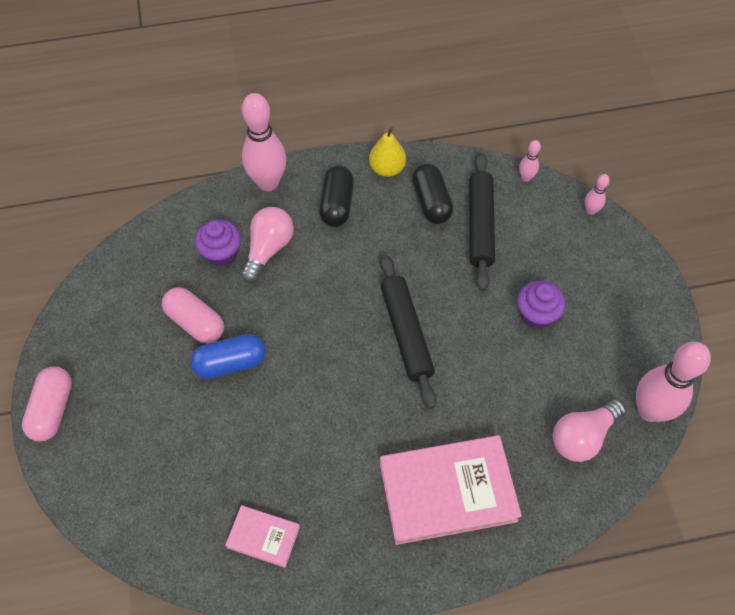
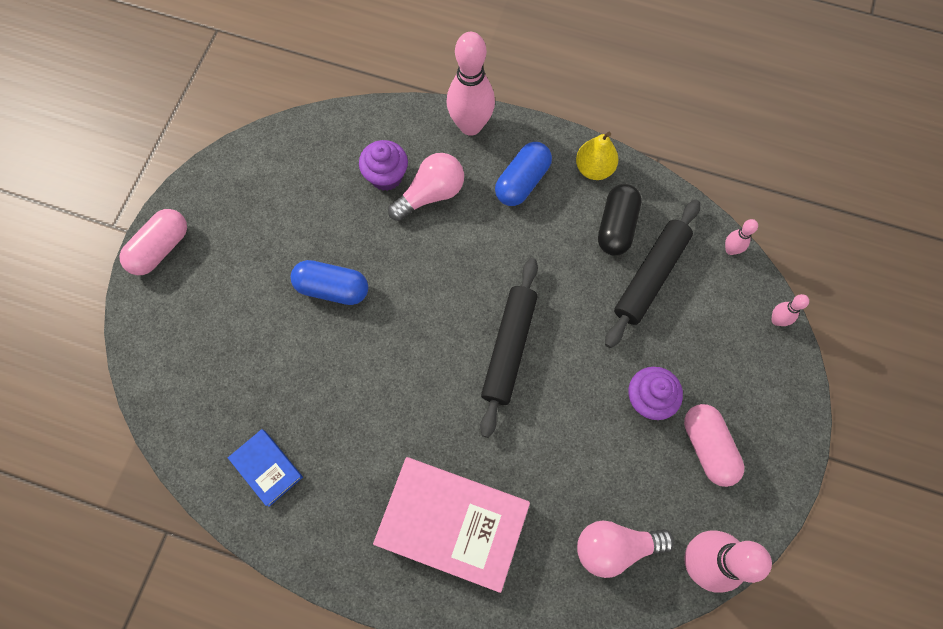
camera: 30 degrees right, 10 degrees up
pink capsule [162,287,224,344] -> pink capsule moved to [684,404,744,487]
pink book [225,505,300,568] -> blue book [228,429,303,507]
black capsule [319,165,354,227] -> blue capsule [495,142,552,206]

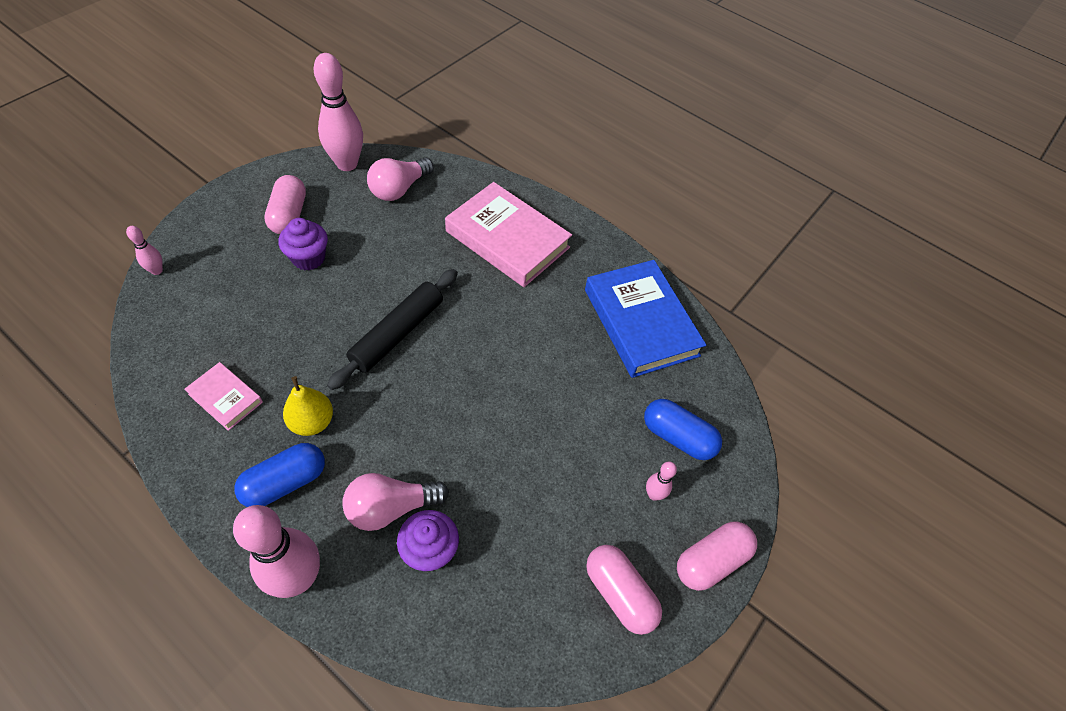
camera: 165 degrees left, 15 degrees down
blue book [228,429,303,507] -> blue book [585,260,706,378], size x2.03
blue capsule [291,260,368,305] -> blue capsule moved to [644,399,722,460]
yellow pear [576,132,618,180] -> yellow pear moved to [283,376,333,436]
pink light bulb [577,521,675,578] -> pink light bulb turned 120 degrees clockwise [367,158,434,201]
black capsule [598,184,642,256] -> pink book [184,362,263,431]
black rolling pin [605,199,700,348] -> none
pink bowling pin [725,219,758,255] -> pink bowling pin moved to [646,461,677,501]
none -> pink capsule [586,545,662,635]

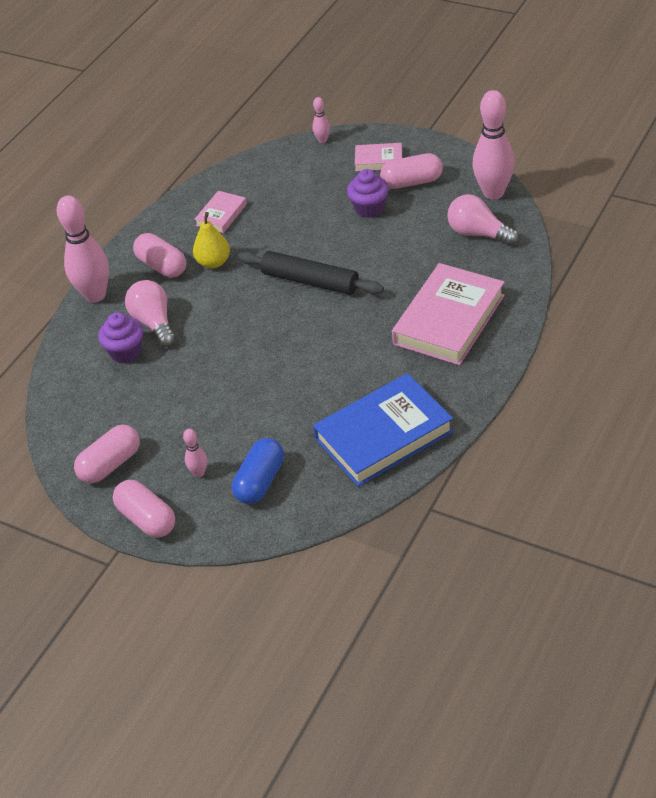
camera: 90 degrees right, 10 degrees down
blue capsule [234,443,325,507] -> pink capsule [133,233,186,278]
none -> pink book [355,143,402,171]

